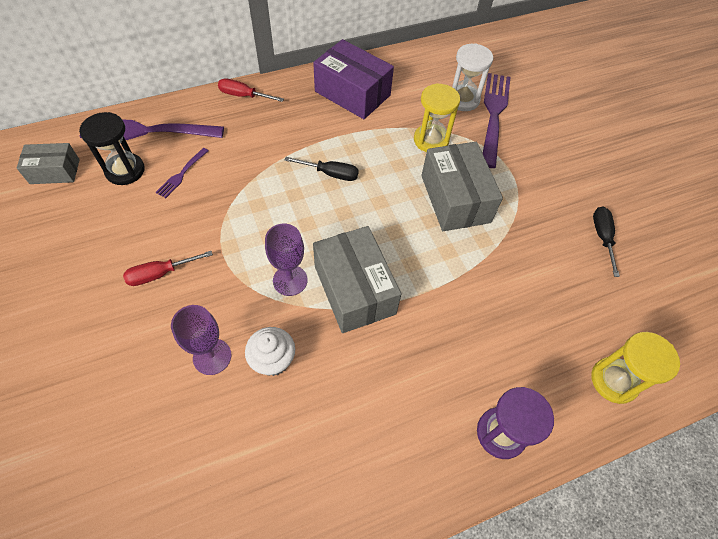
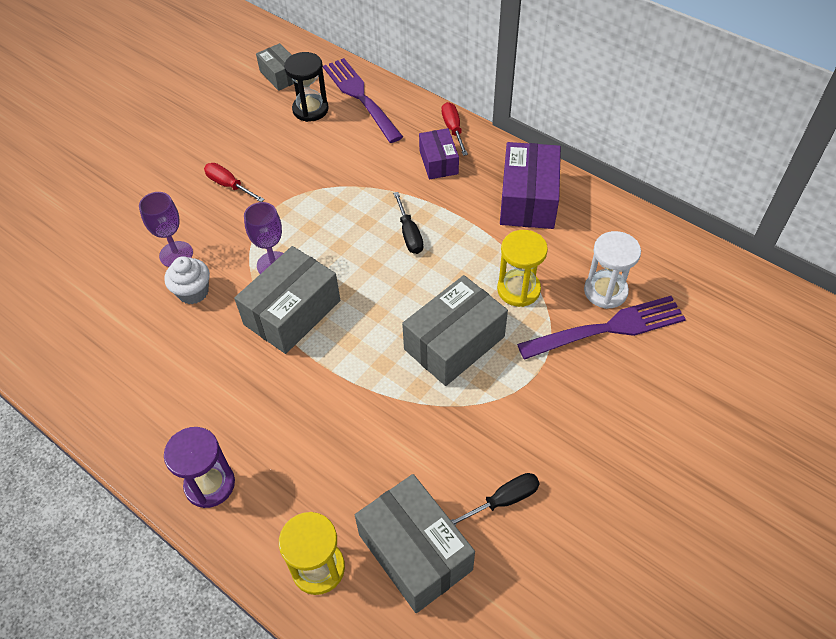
camera: 65 degrees right, 5 degrees down
purple fork [155,148,209,198] -> none
none -> grey box [355,474,475,613]
none -> purple box [419,128,459,179]

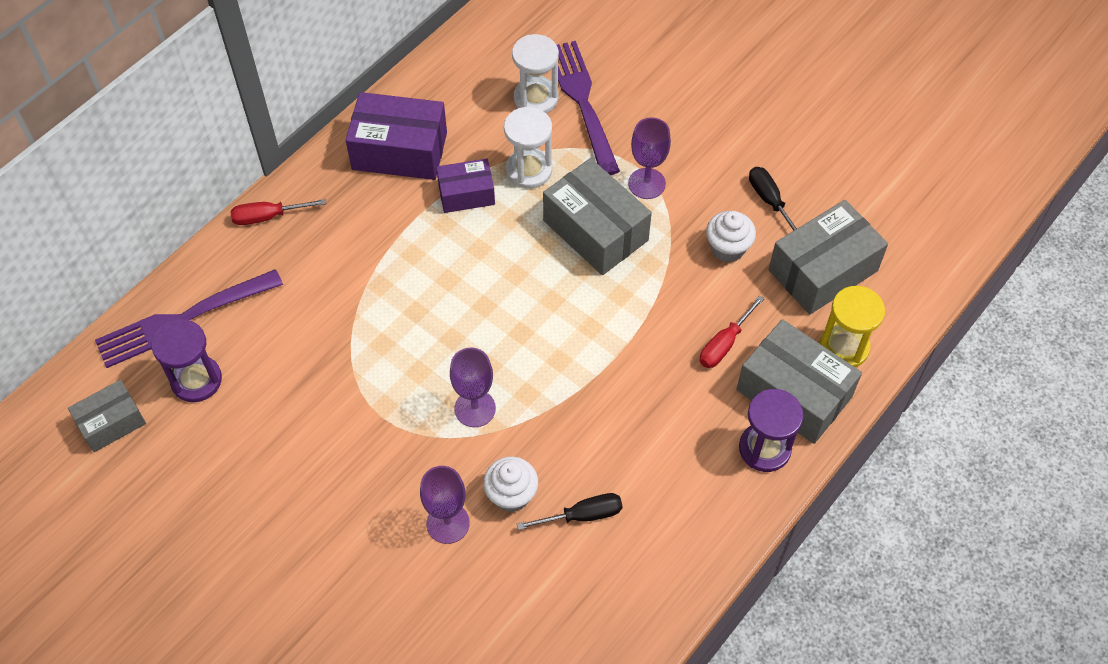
camera: 90 degrees left, 5 degrees up
red screwdriver [204,163,265,202] -> red screwdriver moved to [700,295,764,368]
grey box [234,246,340,354] -> grey box moved to [736,319,862,444]
black hourglass [284,52,329,122] -> purple hourglass [152,319,222,402]
black screwdriver [393,192,423,254] -> black screwdriver moved to [517,493,623,530]
purple box [419,128,459,179] -> purple box moved to [436,159,495,213]
yellow hourglass [497,230,548,307] -> white hourglass [504,107,552,189]
none -> purple goblet [628,117,671,199]
none -> white cupcake [706,211,756,262]

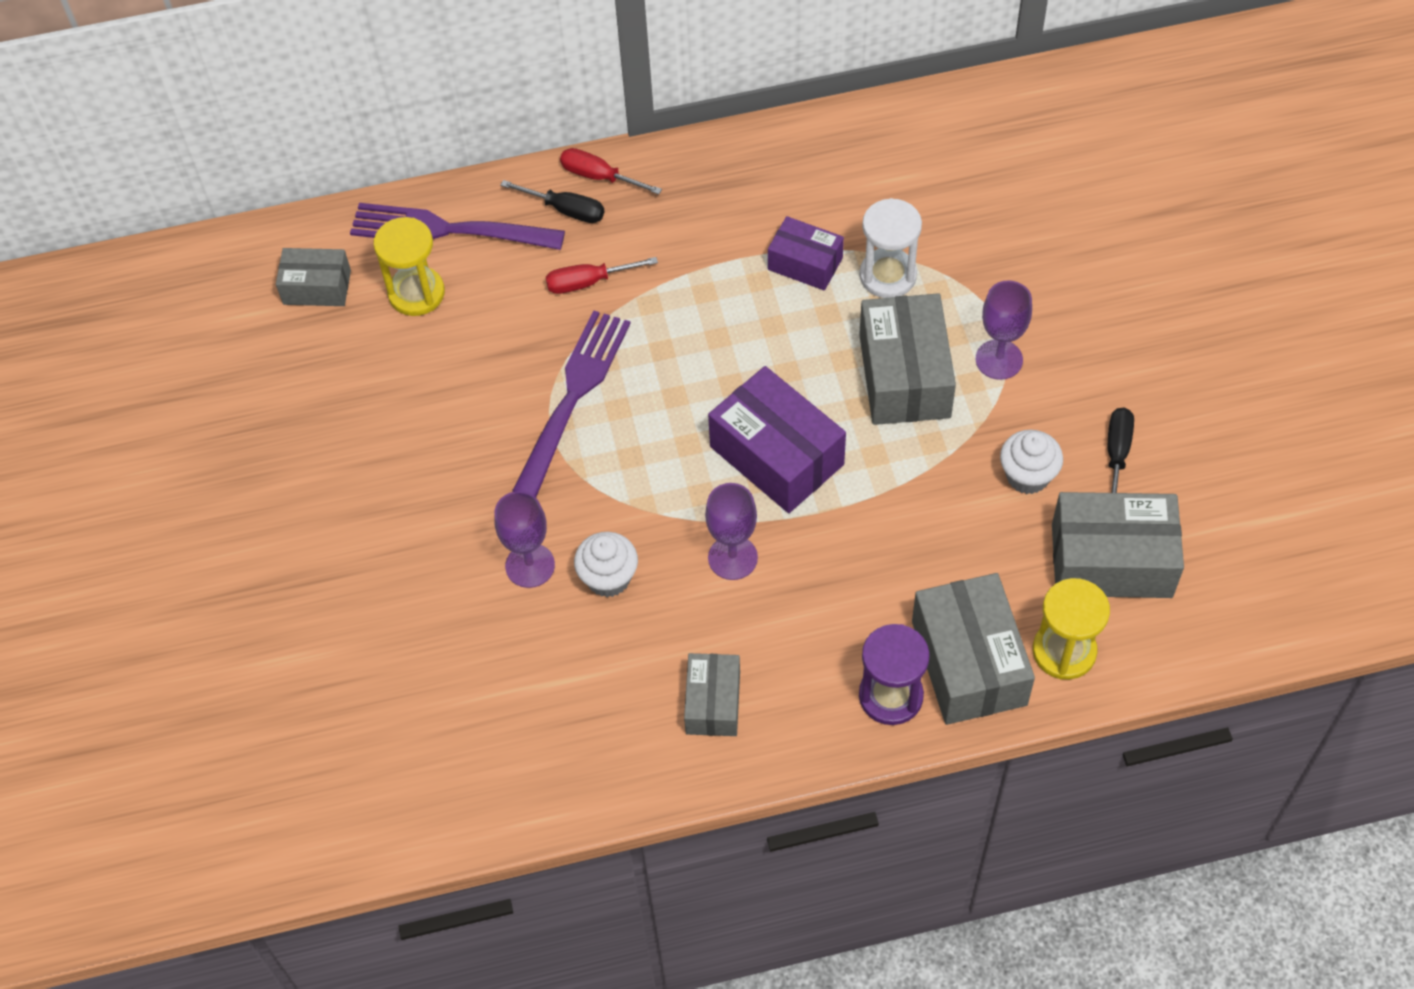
camera: 40 degrees right, 0 degrees up
purple hourglass [152,319,222,402] -> yellow hourglass [373,217,445,316]
purple box [346,92,447,180] -> purple box moved to [708,366,846,513]
purple goblet [450,347,496,427] -> purple goblet moved to [705,483,758,580]
white hourglass [512,34,559,113] -> none
black screwdriver [517,493,623,530] -> black screwdriver moved to [500,180,604,223]
purple fork [557,41,620,175] -> purple fork moved to [512,311,631,497]
red screwdriver [700,295,764,368] -> red screwdriver moved to [546,257,658,294]
none -> grey box [684,653,740,736]

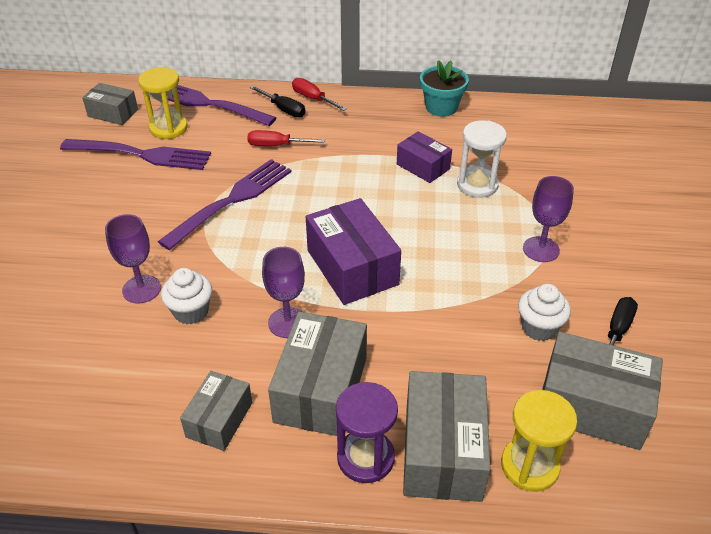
camera: 15 degrees right, 15 degrees down
grey box [859,293,956,425] -> grey box moved to [268,311,367,436]
none -> purple fork [60,139,211,170]
none -> turquoise flower pot [420,60,469,117]

